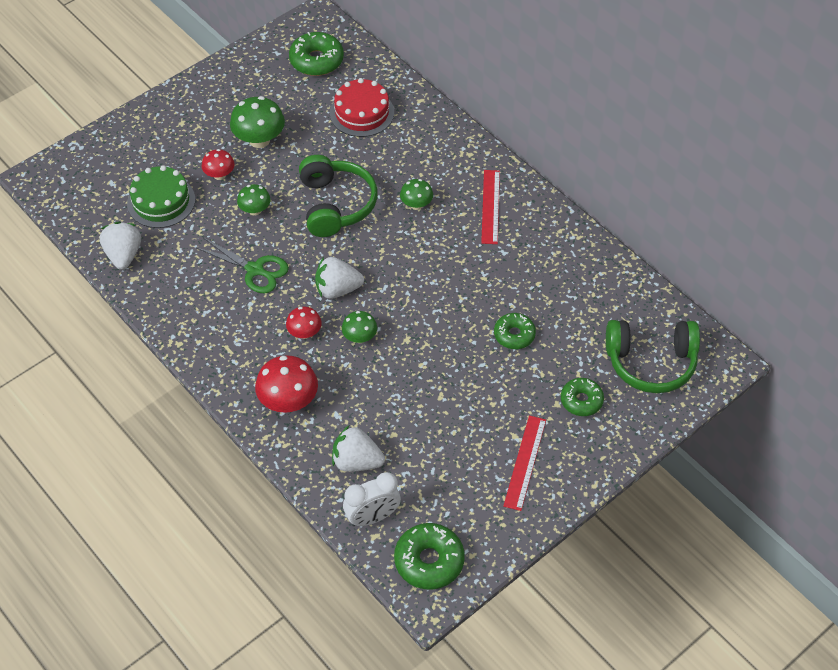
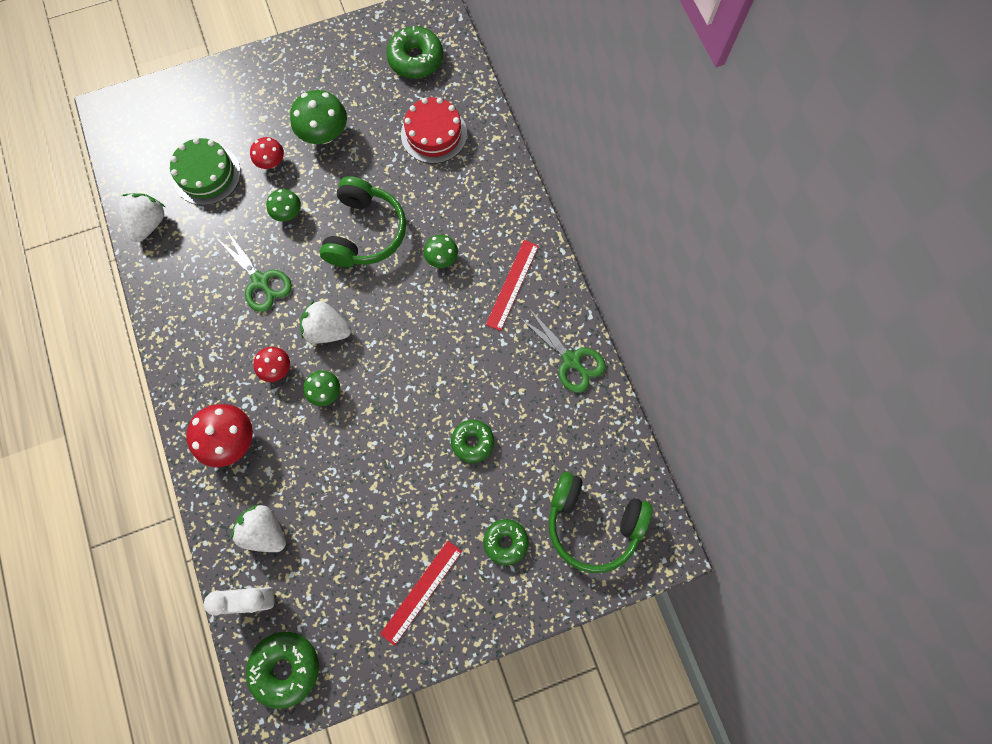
camera: 20 degrees right, 20 degrees up
none -> green scissors [519,307,606,393]

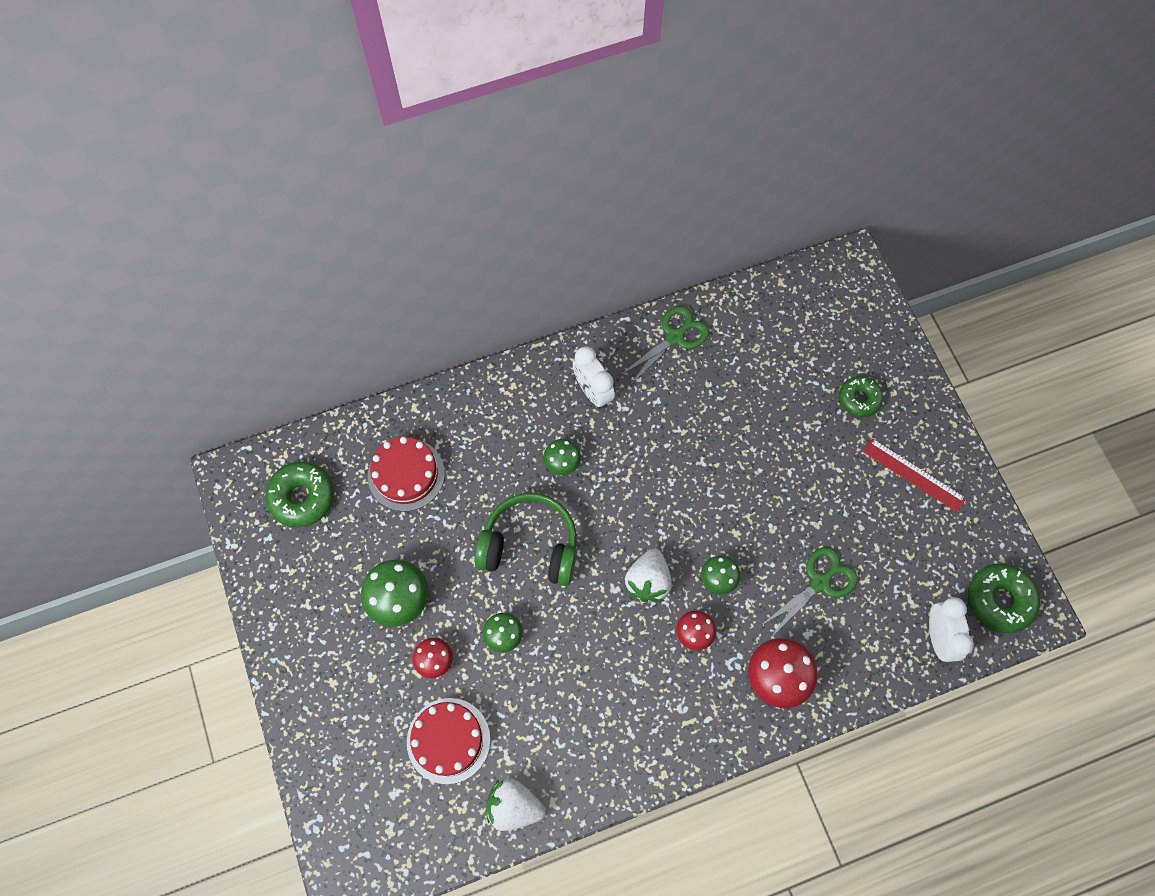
camera: 90 degrees left, 5 degrees down
green cake [170,138,241,205] -> red cake [407,698,490,784]
green scissors [217,230,292,312] -> green scissors moved to [760,547,858,636]
white strawberry [231,504,286,552] -> none
green donut [451,420,494,463] -> none
red ruler [485,240,539,331] -> white clock [573,346,615,408]
green headphones [549,472,653,573] -> none

